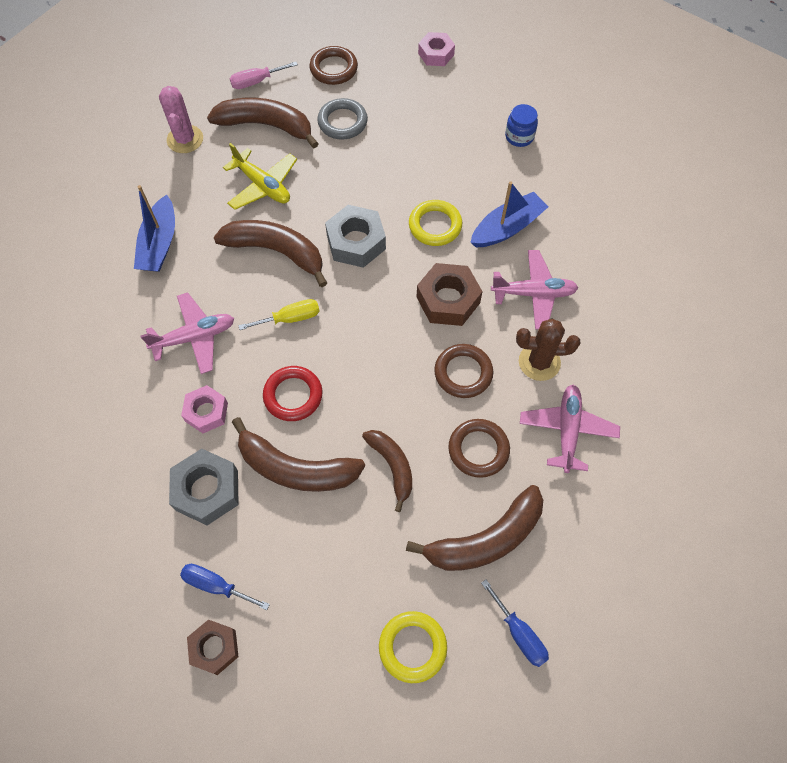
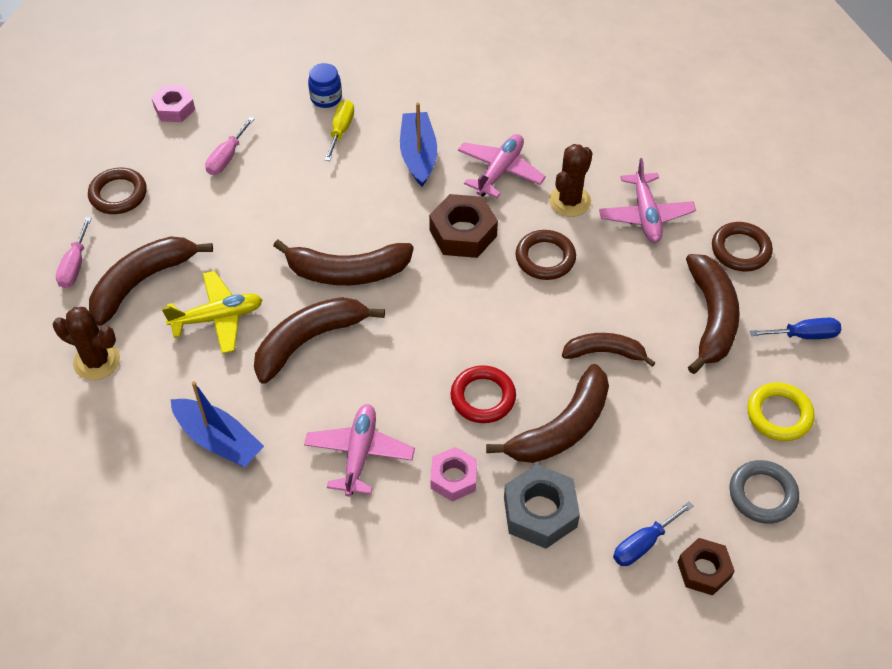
camera: 60 degrees left, 10 degrees down
pink cactus [159,86,203,153] -> brown cactus [53,307,120,380]
yellow screwdriver [238,299,320,330] -> yellow screwdriver moved to [325,100,354,161]
grey ring [317,98,368,140] -> grey ring moved to [729,460,799,524]
grey nut [325,205,386,268] -> brown banana [273,240,414,285]
yellow ring [409,200,462,246] -> none
brown ring [448,419,510,478] -> brown ring moved to [712,222,773,271]
pink plane [520,385,620,473] -> pink plane turned 135 degrees counterclockwise [599,158,696,243]
none -> pink screwdriver [205,117,254,175]

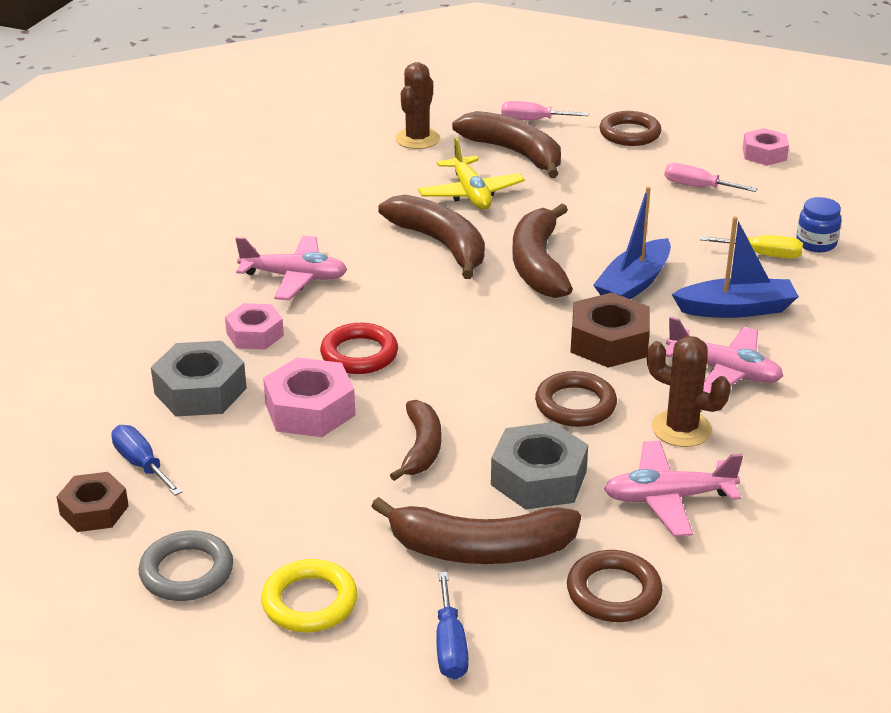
camera: 90 degrees right, 20 degrees down
blue boat [170,381,264,467] -> blue boat moved to [593,186,671,299]
brown banana [486,364,609,463] -> pink nut [263,357,355,437]
none -> grey nut [491,422,588,510]

